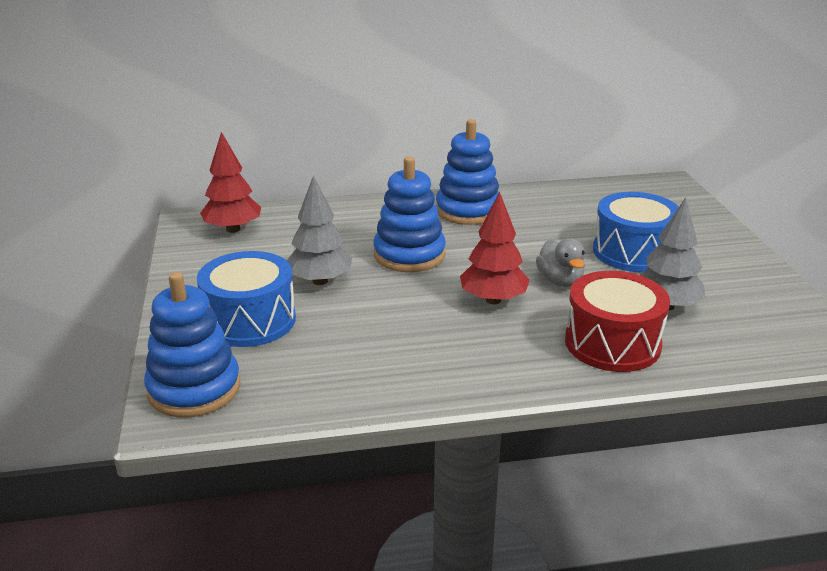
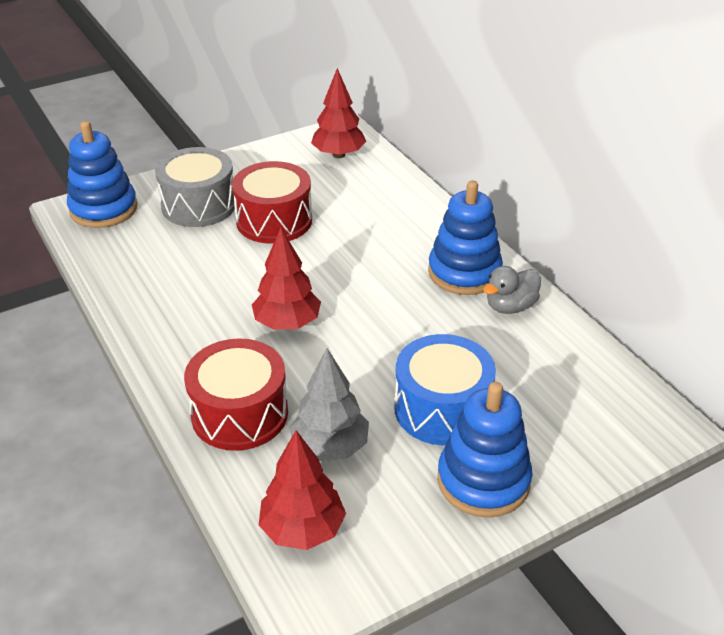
camera: 70 degrees right, 10 degrees up
blue drum [197,251,296,347] -> grey drum [155,147,235,227]
grey tree [286,176,352,285] -> red drum [232,161,312,244]
blue stacking toy [374,157,446,272] -> blue stacking toy moved to [437,382,533,518]
grey duck [536,238,585,287] -> grey duck moved to [483,266,541,314]
none -> red tree [259,430,346,550]

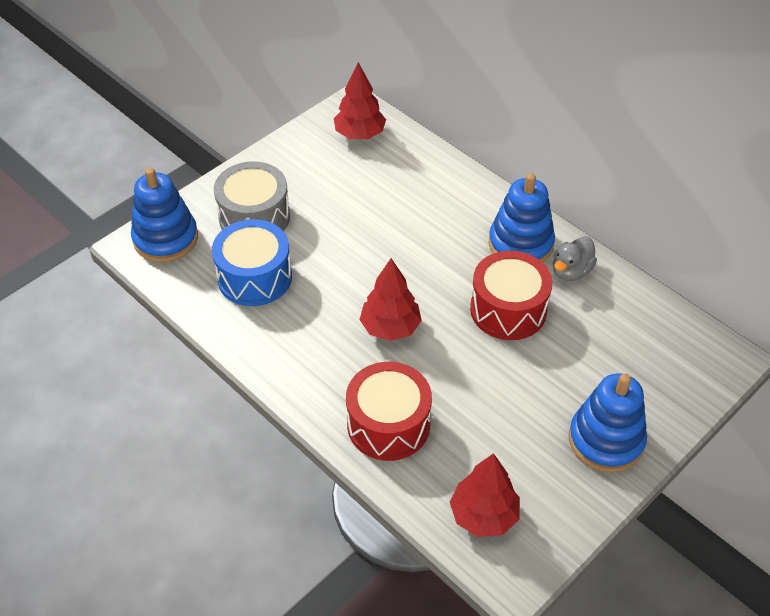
camera: 15 degrees left, 10 degrees up
red drum [232,161,312,244] -> red drum moved to [470,251,552,340]
grey tree [289,348,369,461] -> none
blue drum [394,334,496,445] -> blue drum moved to [212,219,292,306]

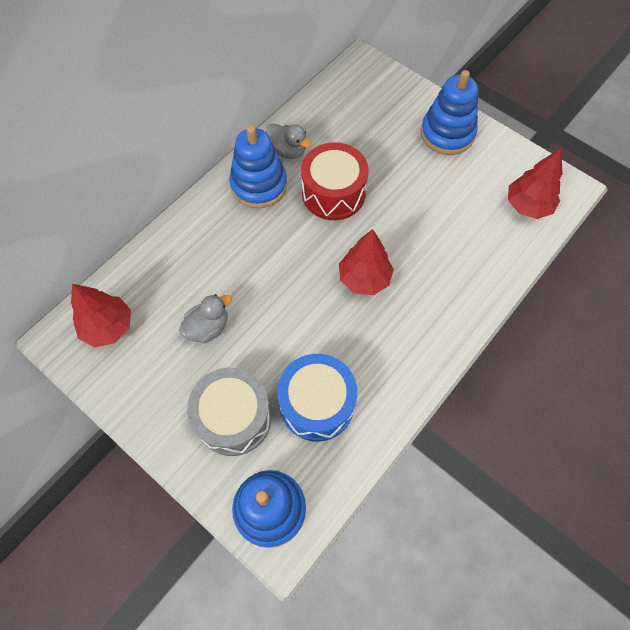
camera: 95 degrees left, 15 degrees up
red drum [346,362,432,461] -> none
none -> grey duck [179,294,232,343]

